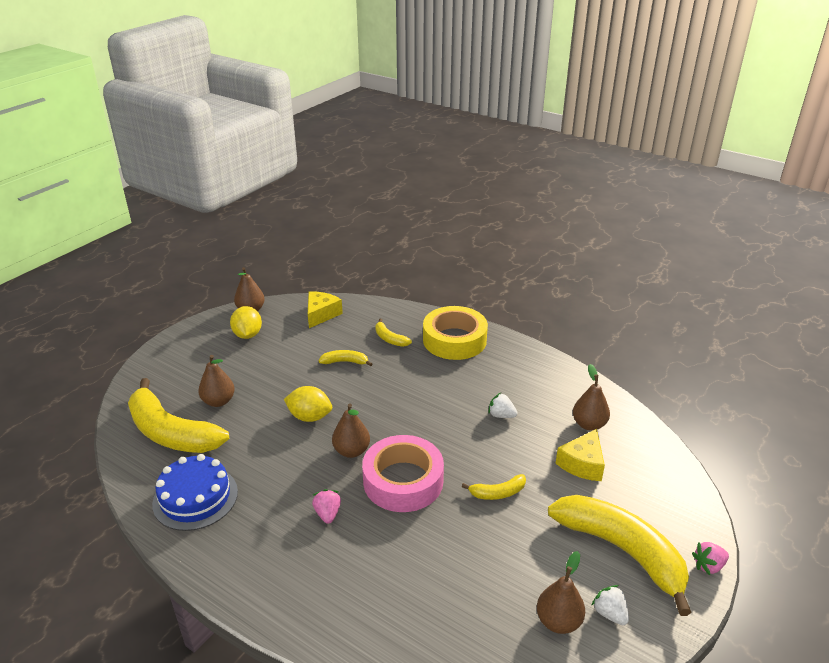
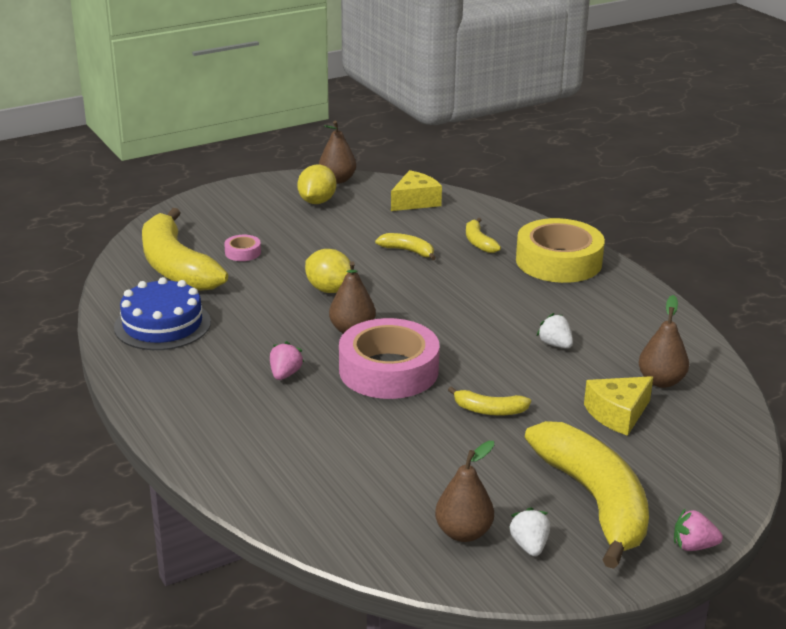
camera: 25 degrees right, 5 degrees down
brown pear [198,355,235,407] -> pink tape [224,235,261,261]

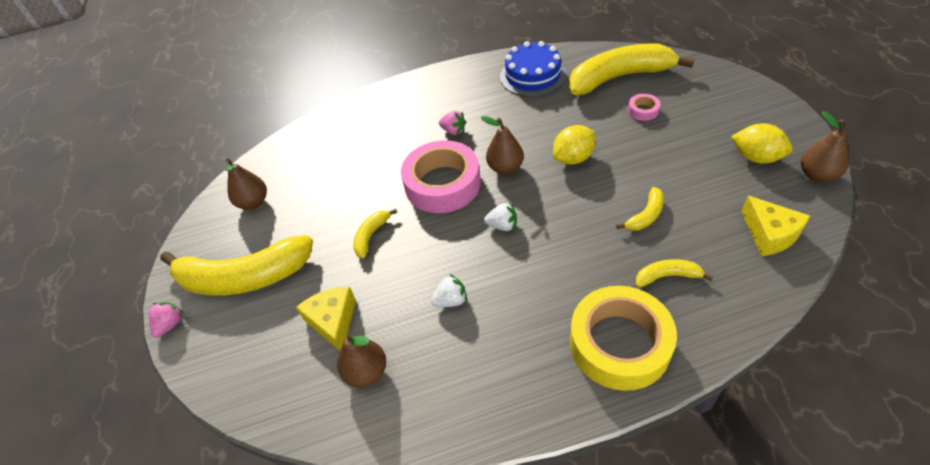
camera: 110 degrees right, 20 degrees up
white strawberry [509,507,550,556] -> white strawberry moved to [484,202,517,231]

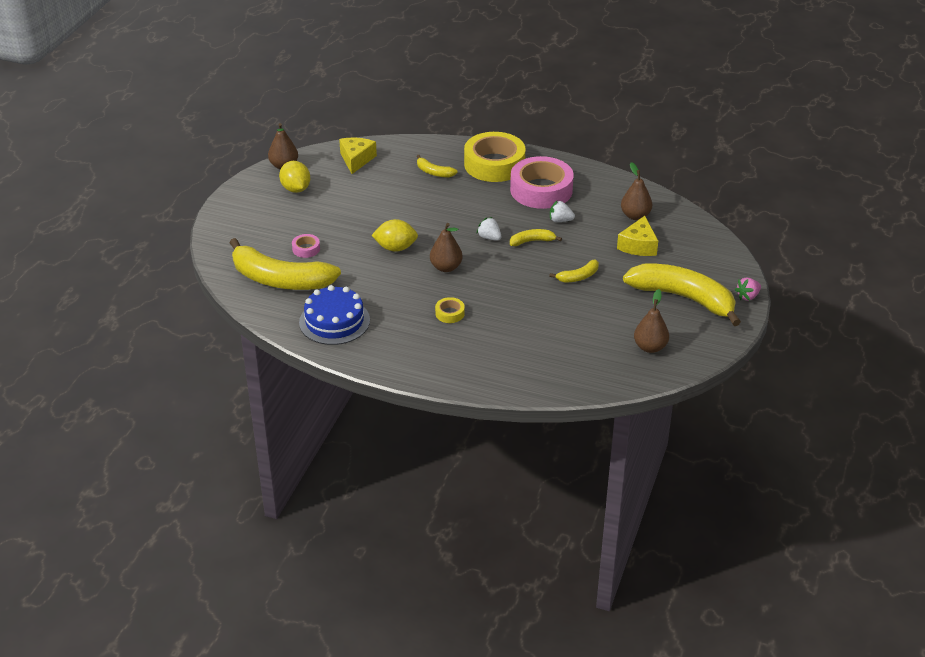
camera: 150 degrees left, 10 degrees down
pink tape [401,140,481,213] -> pink tape moved to [510,156,574,209]
pink strawberry [439,111,466,135] -> yellow tape [435,297,465,323]
yellow banana [616,187,664,231] -> yellow banana moved to [510,229,562,246]

